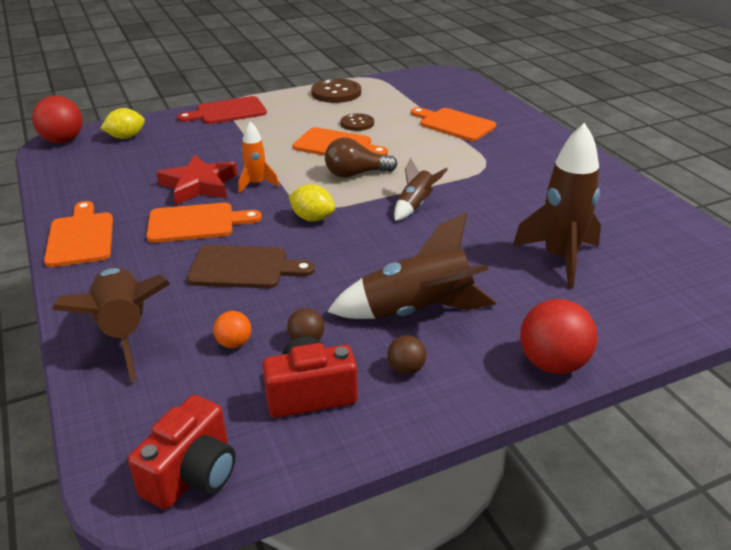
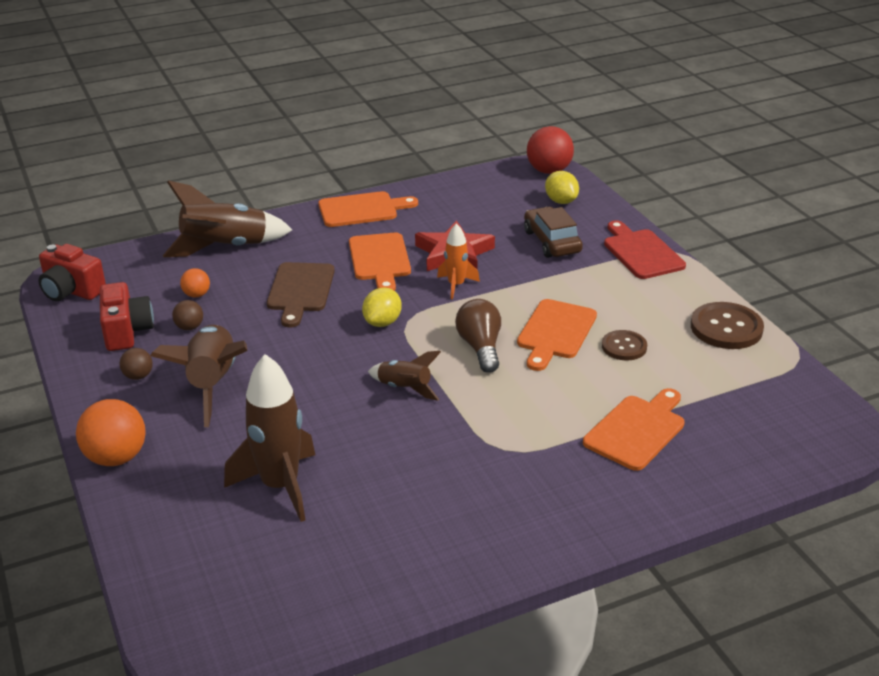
camera: 90 degrees right, 0 degrees up
red ball [520,299,597,374] -> orange ball [76,399,146,466]
none -> brown car [524,207,583,258]

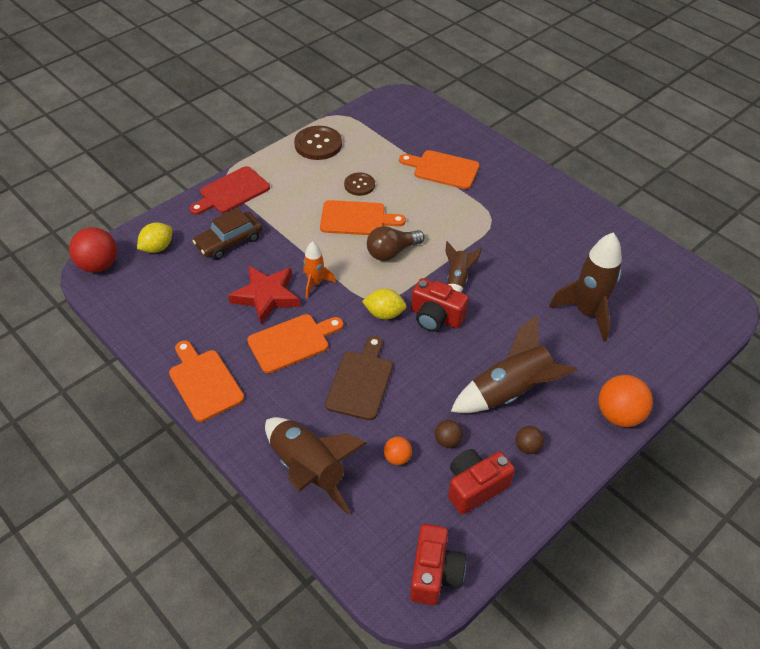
camera: 110 degrees left, 15 degrees up
brown cutting board [267,262,335,328] -> brown cutting board turned 60 degrees counterclockwise [325,336,393,420]
none -> red camera [411,278,469,332]

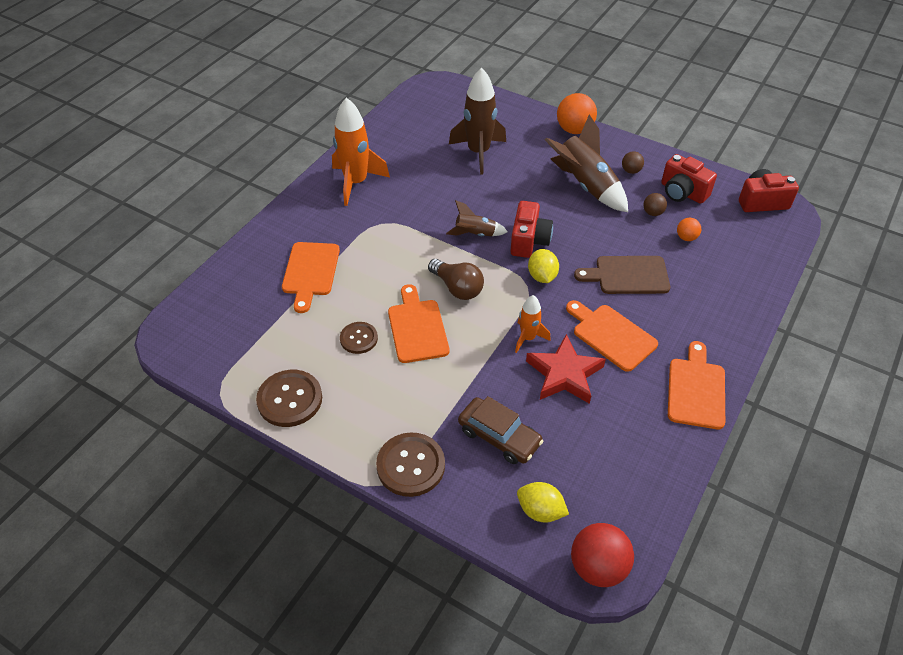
camera: 105 degrees left, 0 degrees up
orange cutting board [169,340,244,422] -> orange cutting board turned 150 degrees clockwise [668,341,725,429]
red cutting board [190,166,270,215] -> brown button [376,432,445,497]
brown rocket [265,417,367,515] -> none
none -> orange rocket [332,97,390,206]

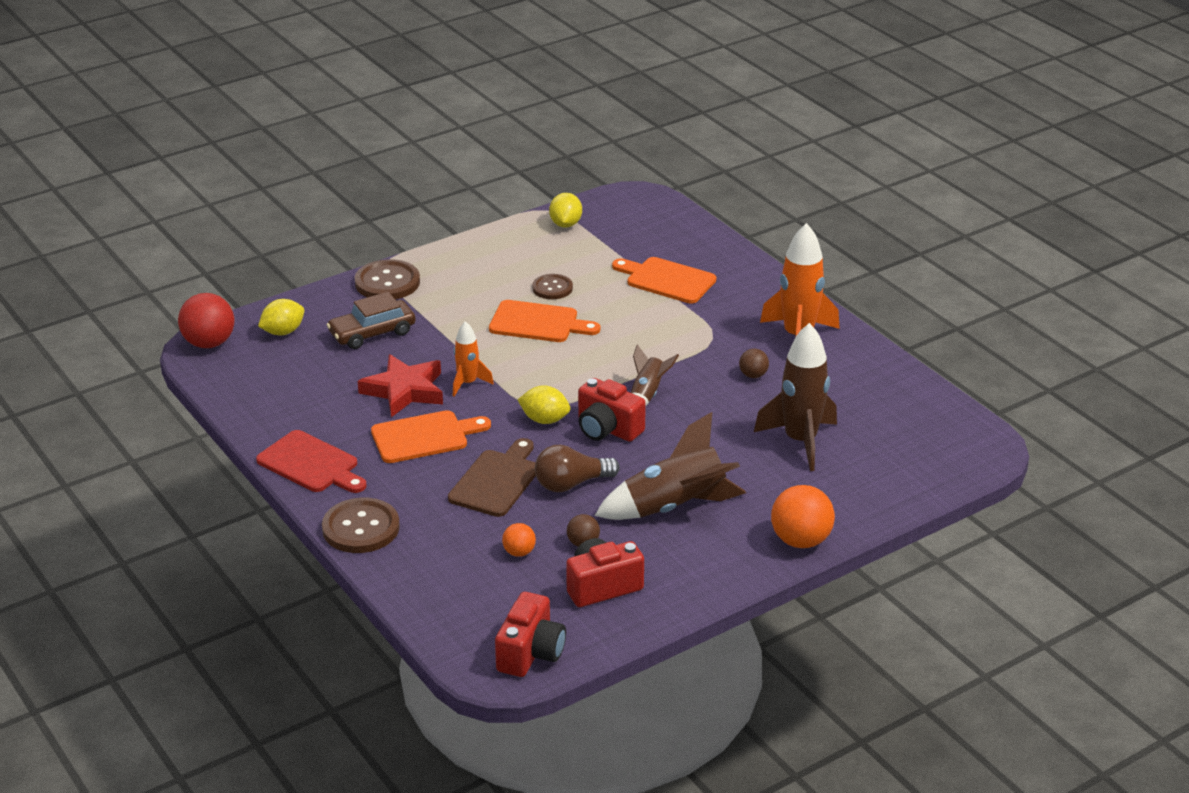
camera: 115 degrees right, 15 degrees down
brown button [256,370,322,427] -> brown button moved to [322,498,400,553]
brown light bulb [428,259,484,300] -> brown light bulb moved to [535,445,620,492]
brown ball [622,151,644,174] -> brown ball moved to [739,348,769,378]
orange cutting board [668,341,725,429] -> red cutting board [256,430,367,493]
none -> yellow lemon [549,193,582,228]

